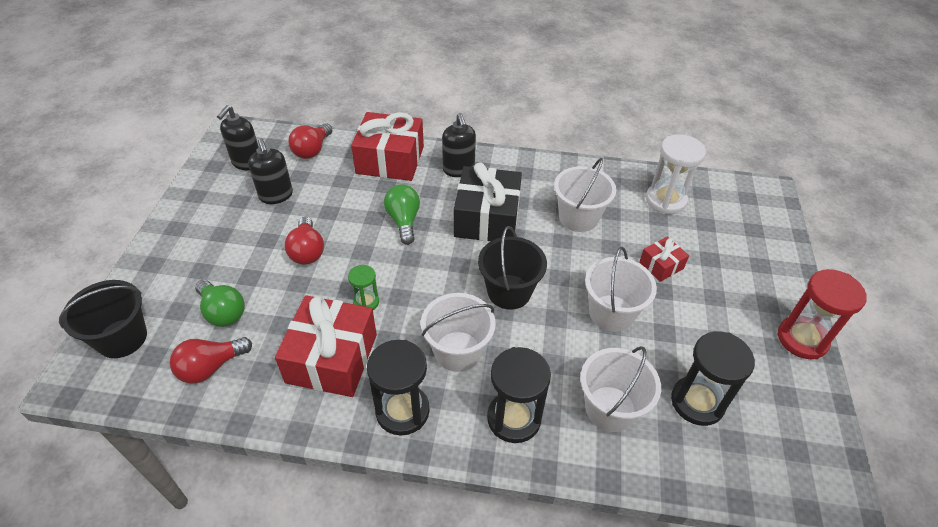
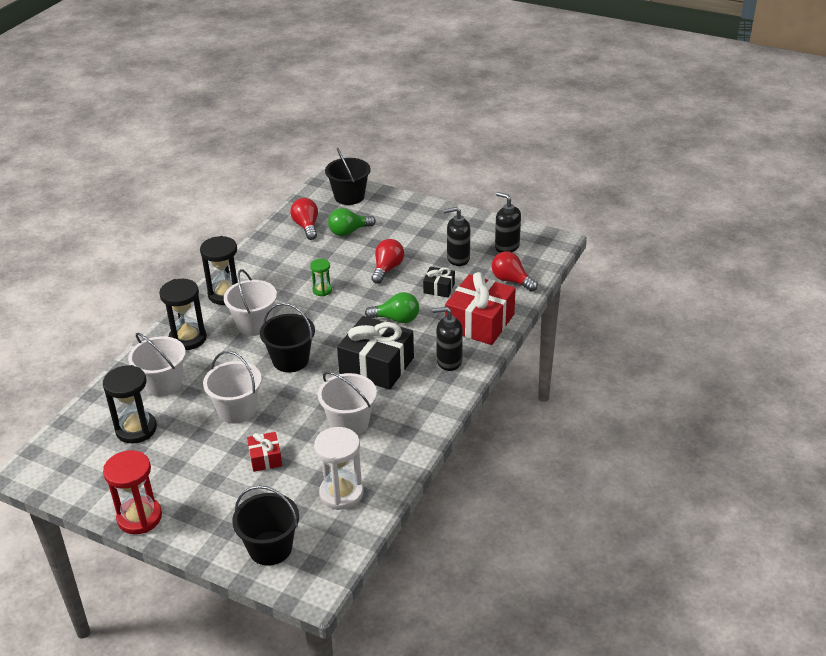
camera: 110 degrees right, 10 degrees down
red gift [275,295,377,397] -> none
red light bulb [285,217,324,264] -> red light bulb turned 105 degrees clockwise [371,239,404,284]
none -> black bucket [232,486,299,566]
none -> black gift [423,267,455,297]

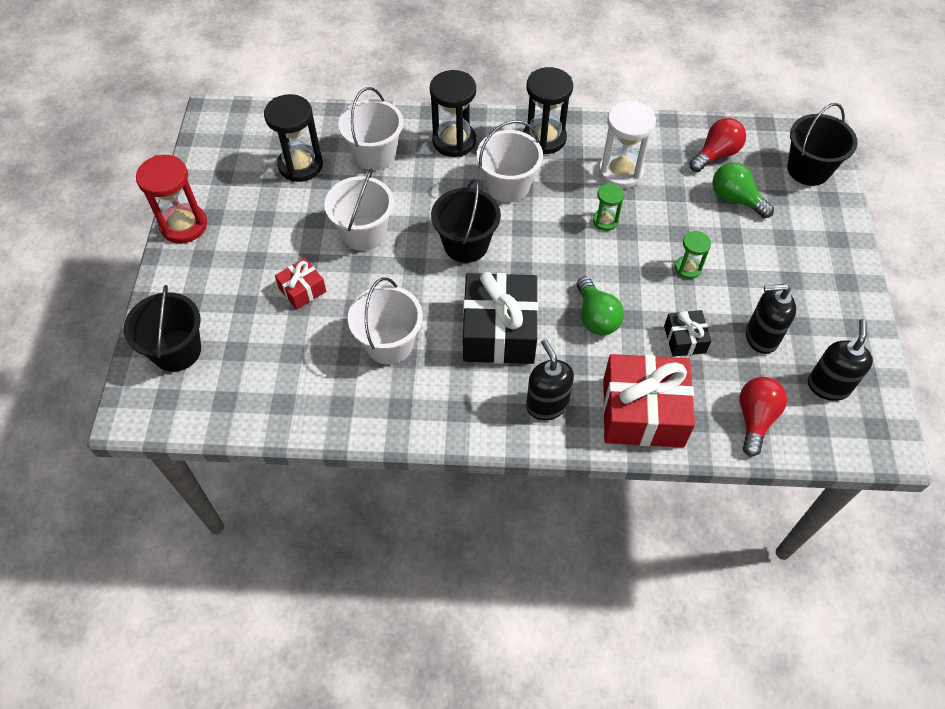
camera: 65 degrees right, 20 degrees up
white hourglass [314,427,363,510] -> white hourglass moved to [599,101,656,189]
red light bulb [371,239,404,284] -> green hourglass [675,231,711,279]
black soap dispenser [444,207,470,266] -> black soap dispenser turned 60 degrees counterclockwise [746,284,796,354]

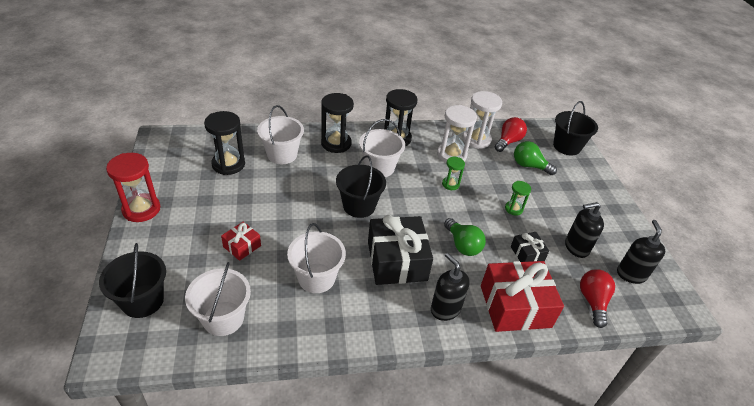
camera: 15 degrees left, 15 degrees down
white bucket [324,168,394,251] -> white bucket moved to [185,262,251,336]
none -> white hourglass [462,91,502,149]

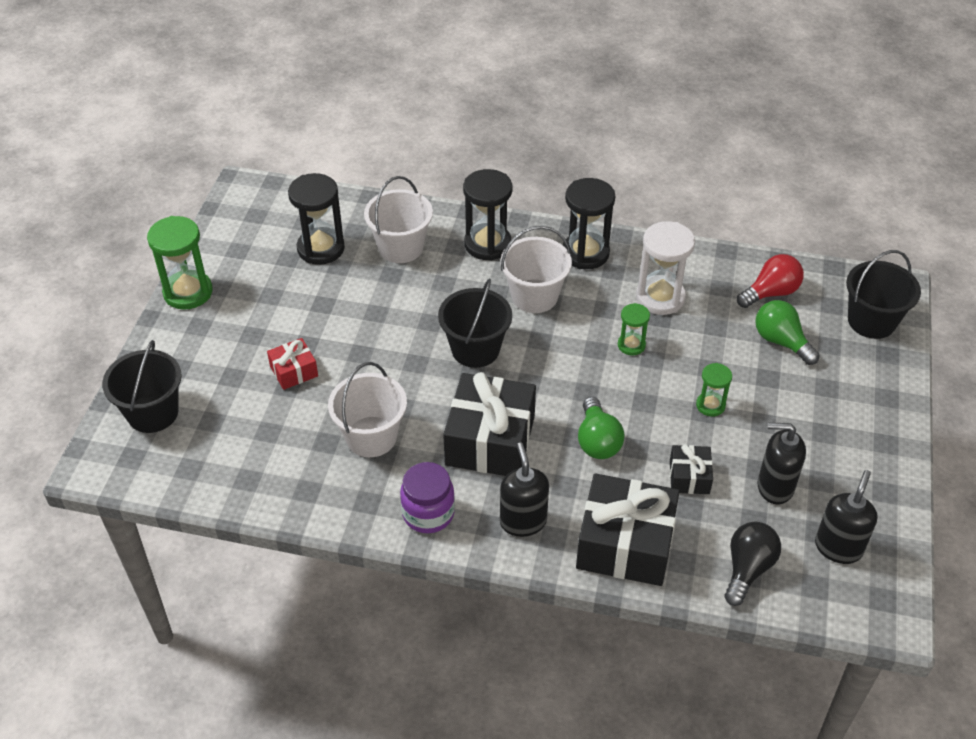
camera: 25 degrees right, 5 degrees up
red hourglass [106,153,160,222] -> green hourglass [147,216,213,310]
white bucket [185,262,251,336] -> none
white hourglass [462,91,502,149] -> none
red gift [481,261,564,332] -> black gift [576,473,680,586]
red light bulb [580,269,615,328] -> black light bulb [724,522,781,606]
none -> purple jar [400,462,455,533]

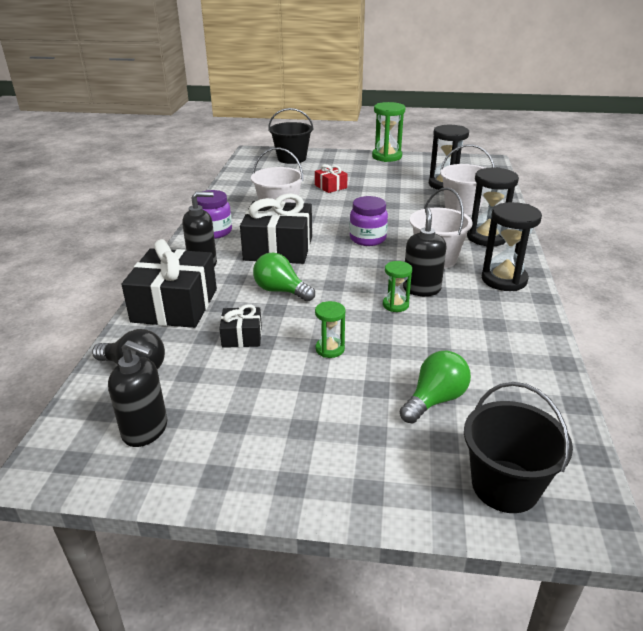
camera: 85 degrees right, 15 degrees down
black bucket [438,279,512,368] -> purple jar [349,196,388,246]
green light bulb [578,397,625,459] -> green light bulb turned 45 degrees clockwise [253,252,315,302]
white hourglass [636,221,695,315] -> none
red light bulb [737,254,804,308] -> none
black soap dispenser [758,422,806,504] -> black soap dispenser moved to [403,208,446,296]

